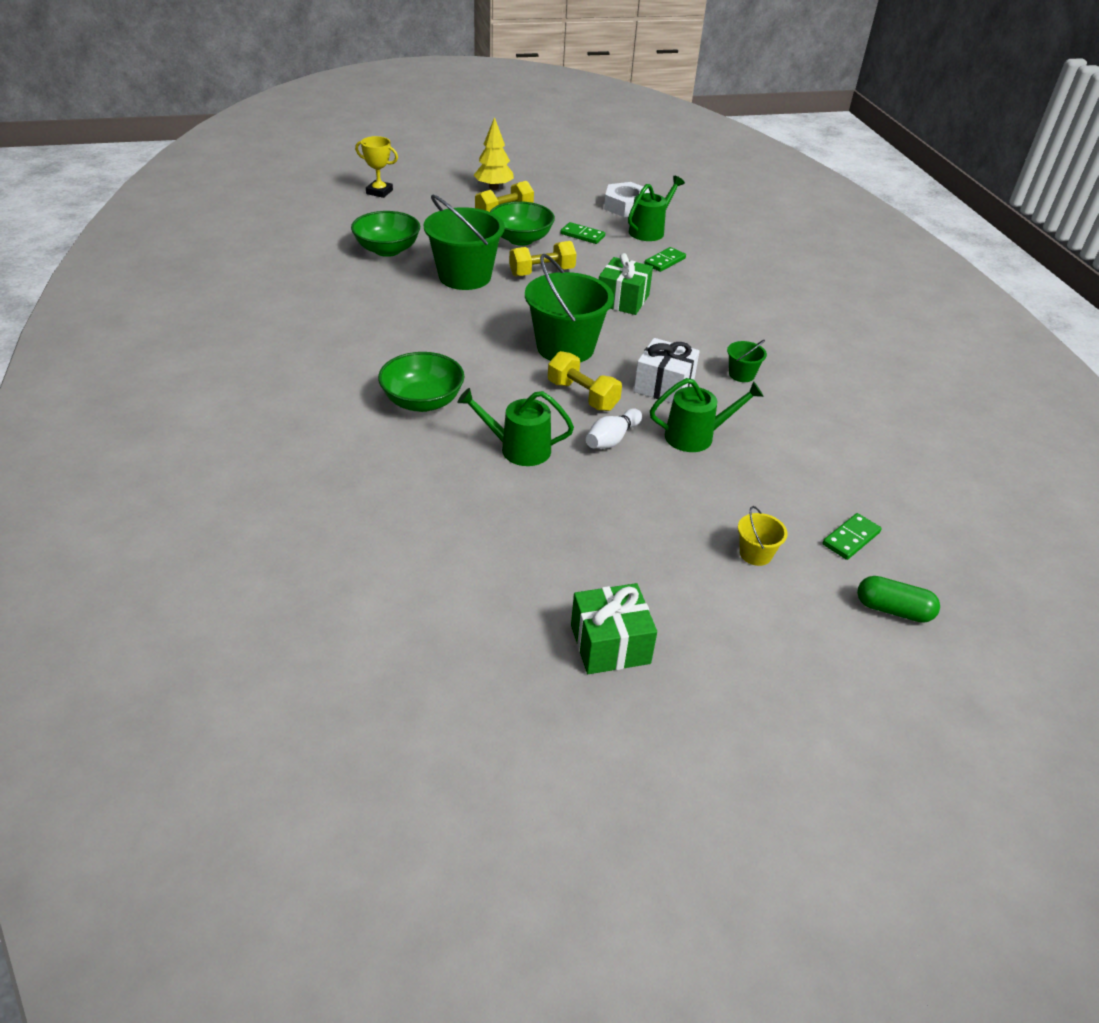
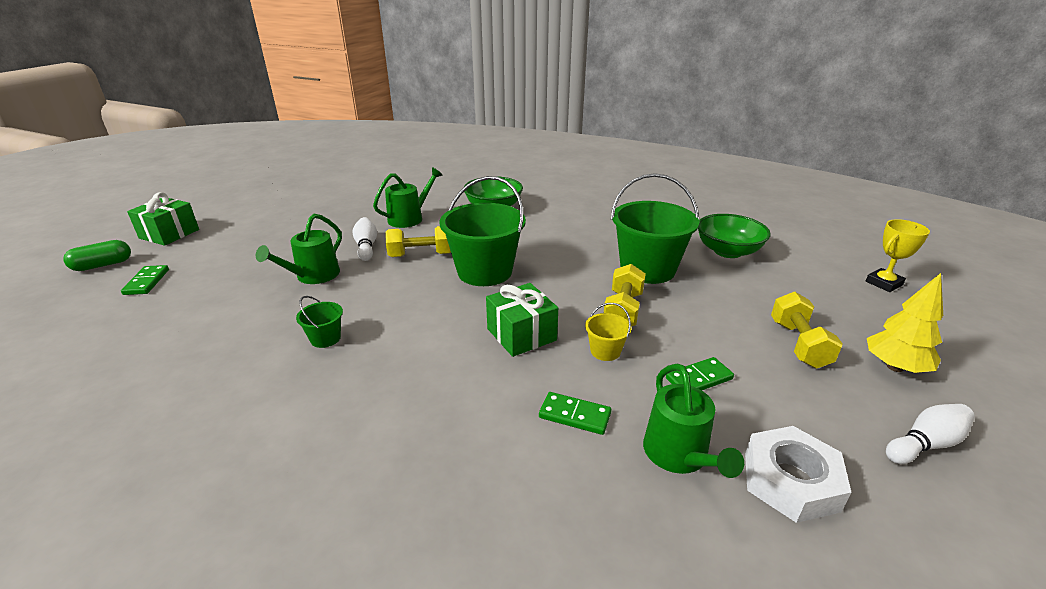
camera: 130 degrees right, 10 degrees down
green bowl [490,201,555,246] -> none
green gift [571,583,657,674] -> green gift moved to [127,192,199,246]
white gift [634,338,700,403] -> none
green domino [644,247,686,272] -> green domino turned 60 degrees counterclockwise [539,392,612,435]
yellow bucket [738,506,788,566] -> yellow bucket moved to [585,303,631,361]
none -> white bowling pin [886,404,975,464]

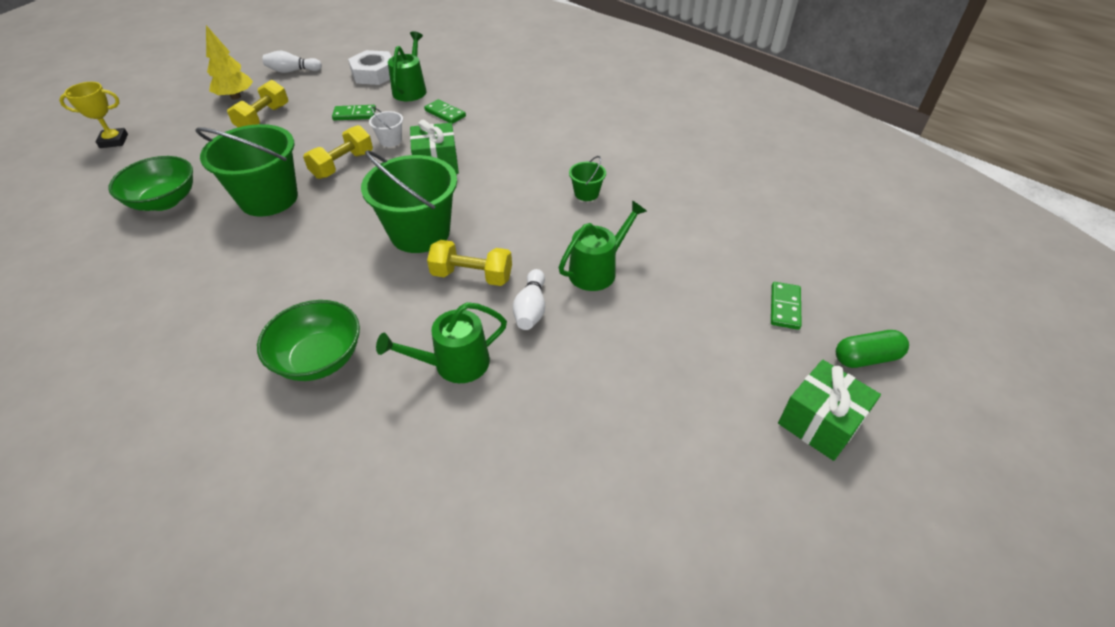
camera: 160 degrees left, 15 degrees up
yellow bucket [585,303,631,361] -> white bucket [369,107,403,147]

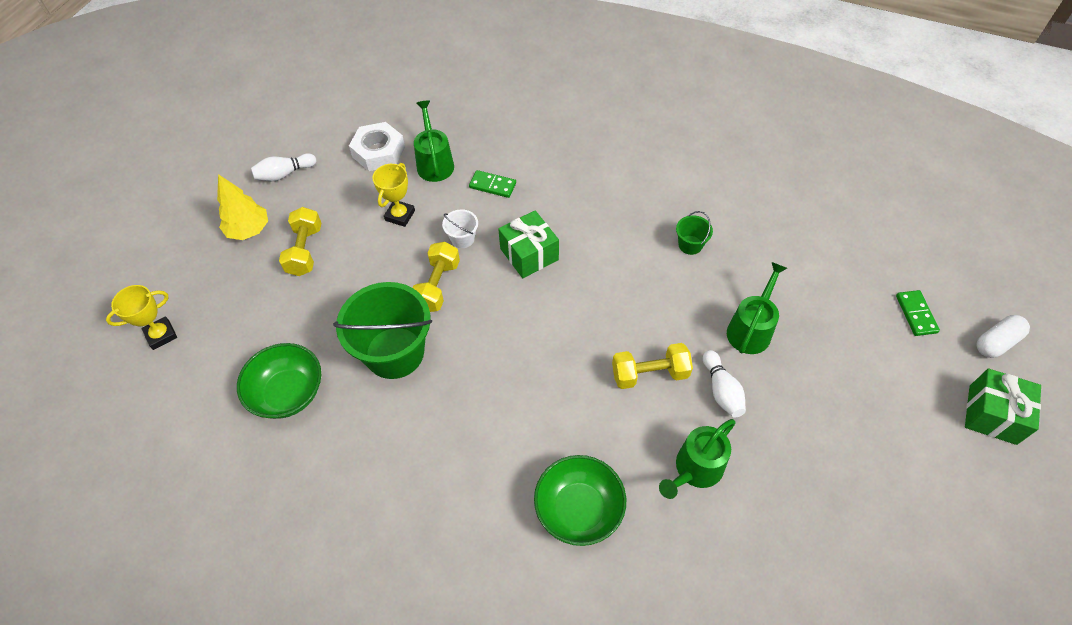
camera: 20 degrees left, 10 degrees up
green domino [332,105,376,120] -> yellow trophy [372,163,415,227]
green bucket [361,150,457,253] -> none
green capsule [836,330,909,368] -> white capsule [976,315,1030,358]

